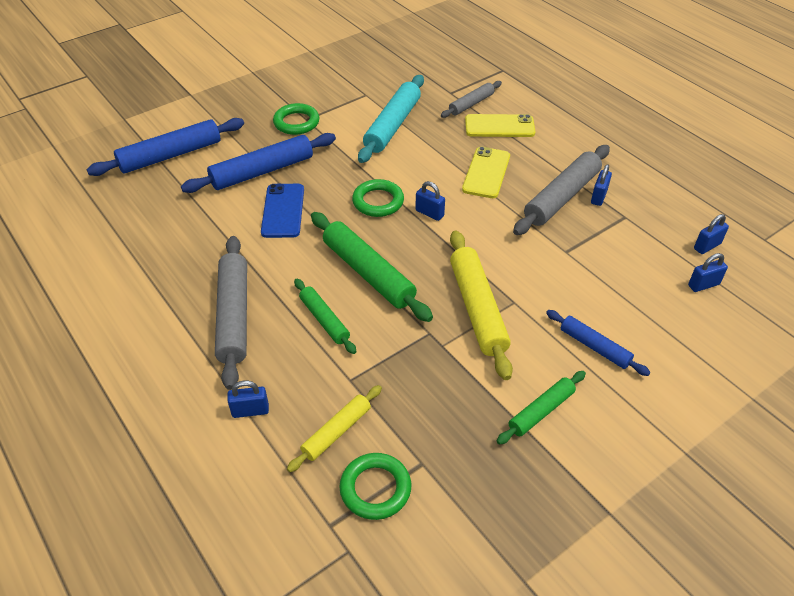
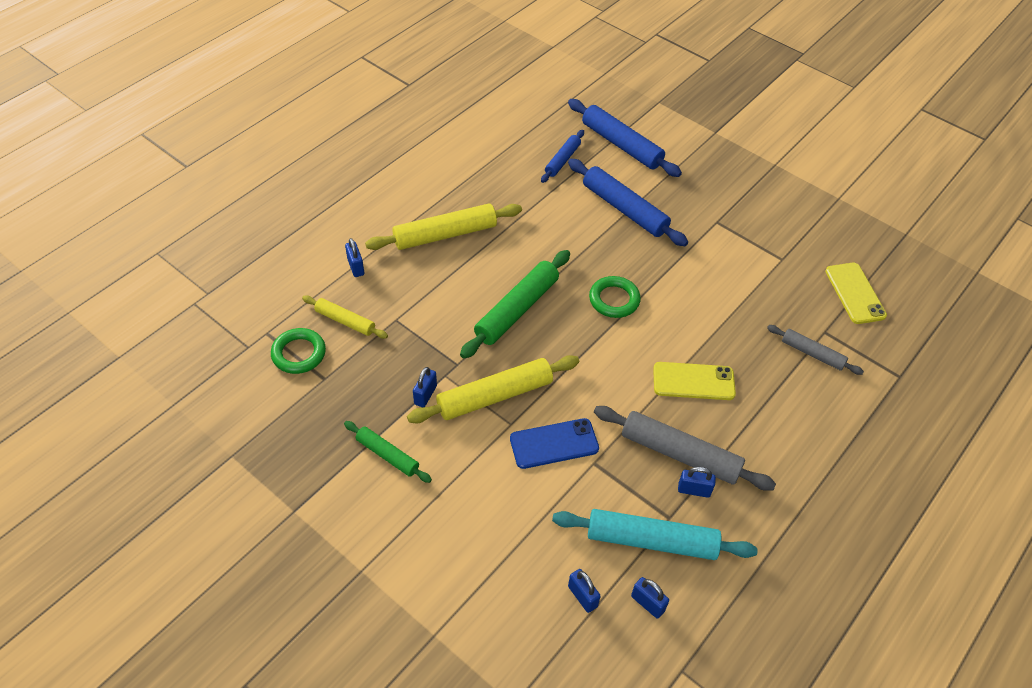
camera: 75 degrees right, 5 degrees up
grey rolling pin [215,236,247,390] -> yellow rolling pin [365,204,522,250]
blue phone [261,184,304,238] -> blue phone moved to [510,418,599,469]
green ring [273,103,320,135] -> none
green rolling pin [294,279,356,354] -> none
turquoise rolling pin [358,75,424,163] -> turquoise rolling pin moved to [552,509,758,560]
blue padlock [415,181,445,221] -> blue padlock moved to [413,367,437,407]
yellow phone [465,114,536,137] -> yellow phone moved to [825,263,887,324]
blue rolling pin [546,310,651,376] -> blue rolling pin moved to [541,130,584,183]

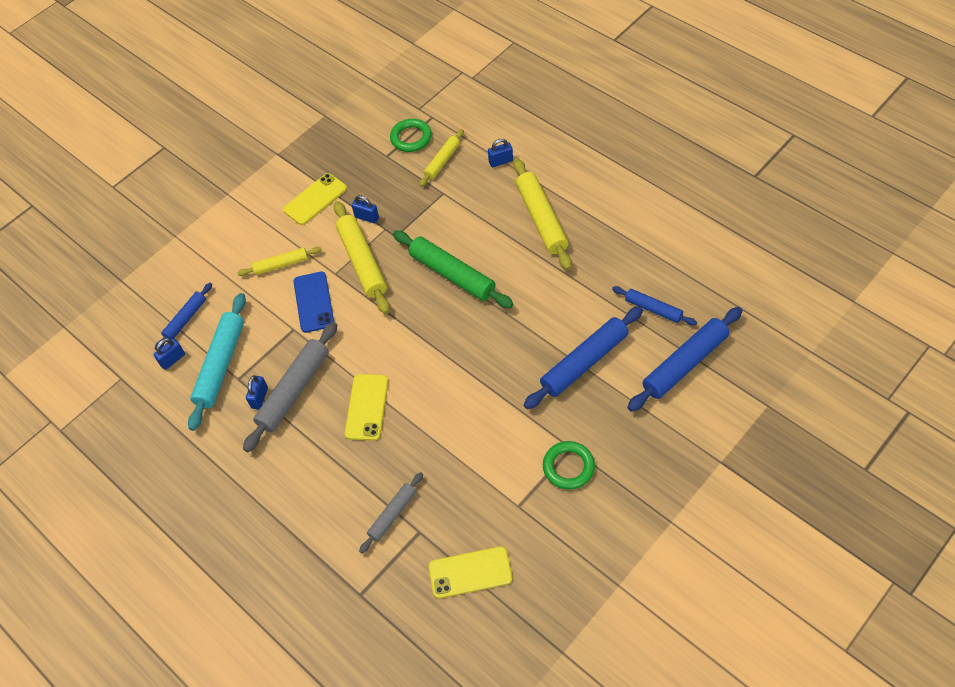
camera: 100 degrees right, 5 degrees up
green rolling pin [344,421,432,483] -> yellow phone [283,173,347,225]
blue padlock [568,569,601,613] -> blue rolling pin [155,283,212,350]
green ring [589,276,641,318] -> green ring moved to [543,441,595,490]
none -> yellow rolling pin [237,247,322,276]

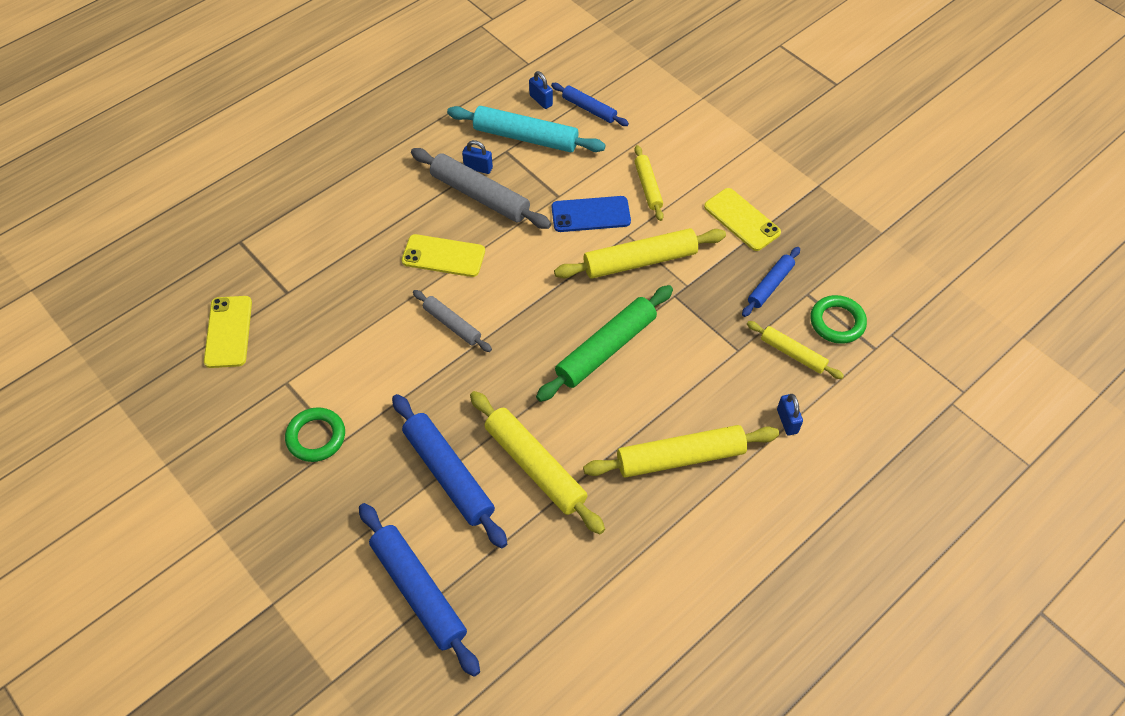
camera: 90 degrees right, 0 degrees up
blue padlock [352,195,379,224] -> none
grey rolling pin [359,472,423,554] -> grey rolling pin moved to [413,290,492,352]
blue rolling pin [612,286,697,326] -> blue rolling pin moved to [742,247,800,317]
none -> yellow rolling pin [470,391,605,534]

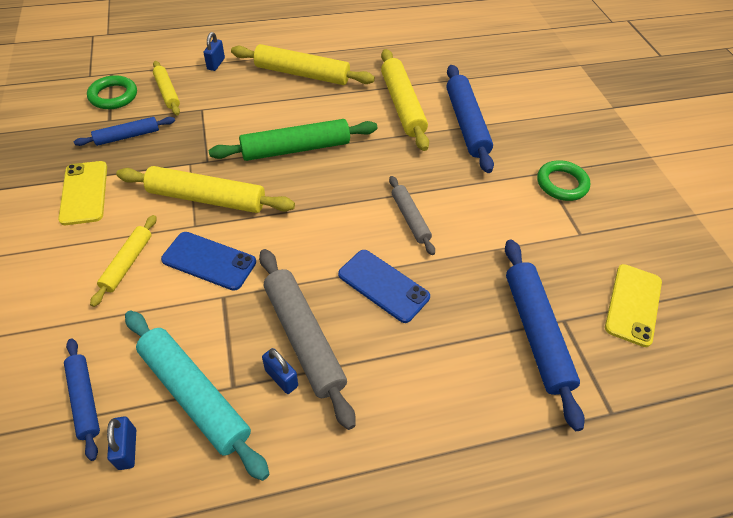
camera: 155 degrees left, 5 degrees down
blue rolling pin [359,503,480,677] -> blue rolling pin moved to [505,239,585,431]
yellow phone [402,234,485,277] -> blue phone [338,250,430,323]

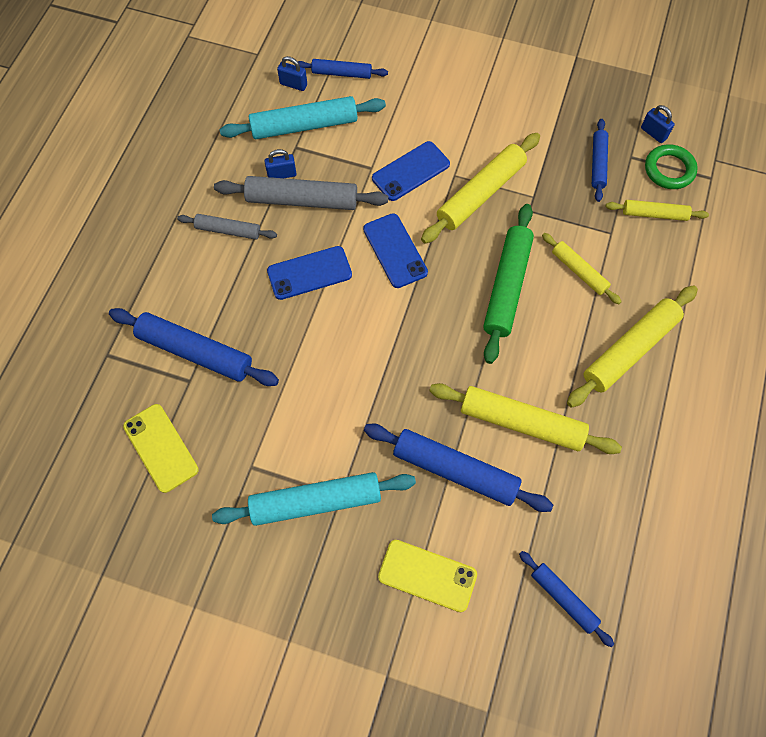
camera: 125 degrees right, 15 degrees up
yellow phone [58,161,107,225] -> yellow phone moved to [378,540,477,612]
yellow rolling pin [90,215,157,307] -> yellow rolling pin moved to [542,233,622,304]
blue padlock [204,32,225,71] -> blue padlock moved to [641,105,675,143]
grey rolling pin [389,176,435,255] -> grey rolling pin moved to [177,214,277,240]
green ring [537,160,591,201] -> turquoise rolling pin [212,472,416,526]
none -> blue phone [363,213,428,288]
none -> blue rolling pin [519,551,614,647]

